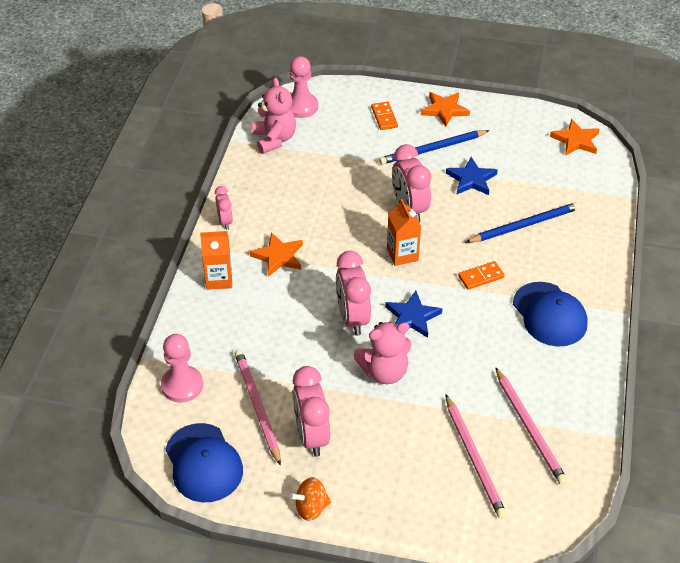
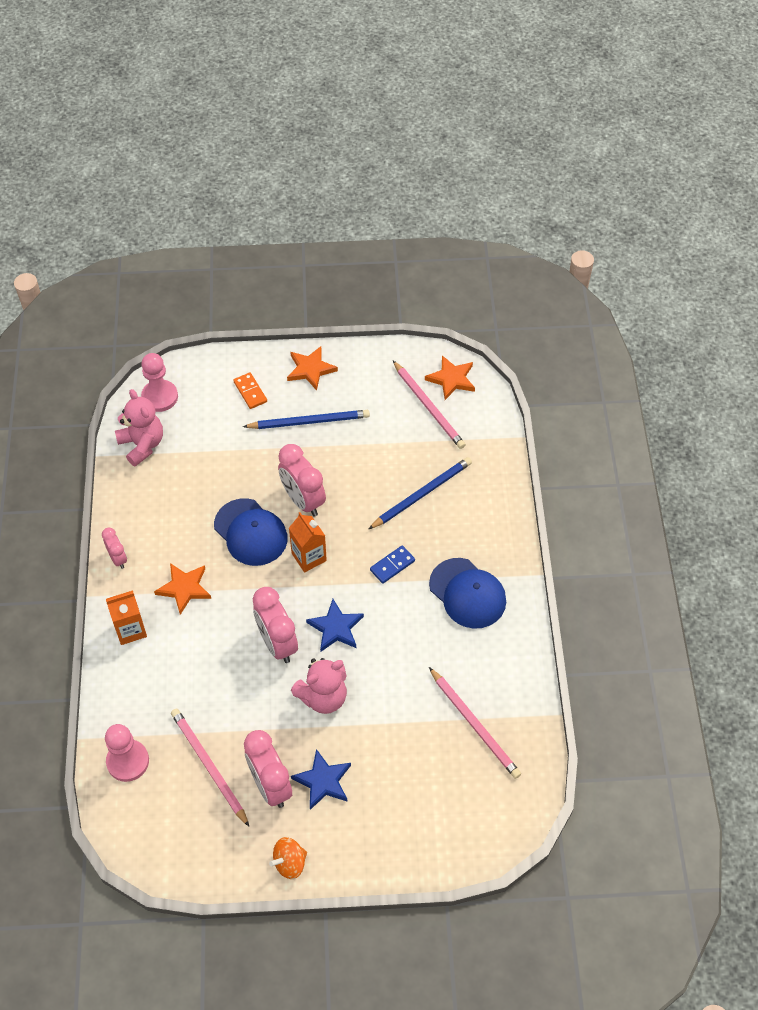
camera: 15 degrees left, 10 degrees up
blue cap [165,423,243,502] -> blue cap moved to [214,498,288,566]
blue pencil [379,130,490,165] -> blue pencil turned 150 degrees counterclockwise [243,410,370,429]
pink pencil [445,394,507,519] -> pink pencil moved to [393,361,466,449]
blue star [446,157,498,195] -> blue star moved to [291,749,351,810]
orange domino [458,261,505,290] -> blue domino [370,545,415,584]

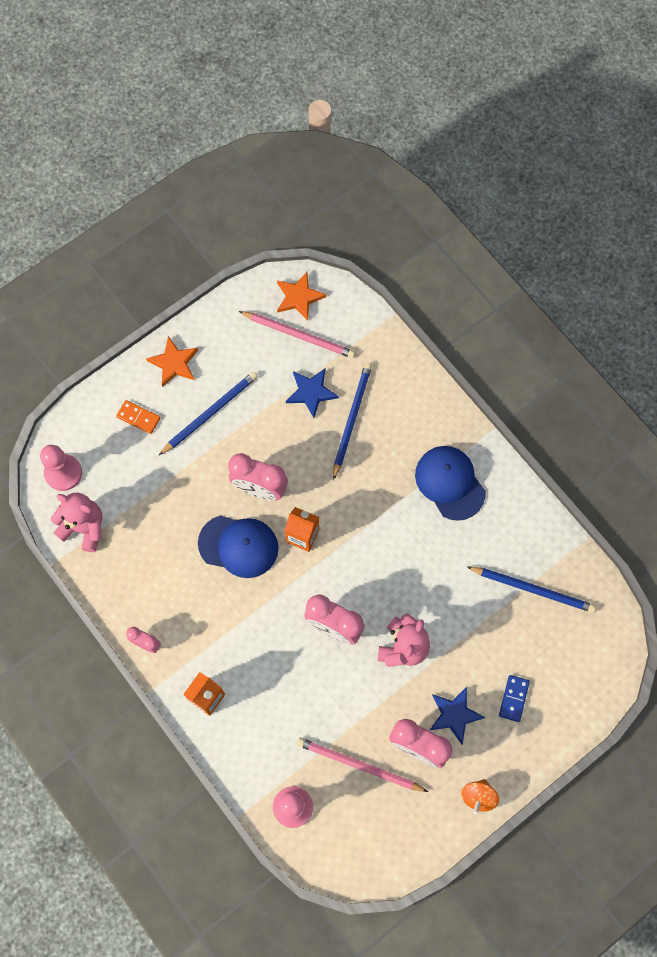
camera: 35 degrees left, 15 degrees up
orange star [154,563,211,615] -> none
blue star [306,599,364,652] -> blue star moved to [286,369,339,418]
blue domino [370,545,415,584] -> blue domino moved to [499,675,530,722]
blue cap [429,558,506,629] -> blue cap turned 135 degrees counterclockwise [415,446,485,521]
pink pencil [429,667,521,779] -> blue pencil [467,566,596,613]

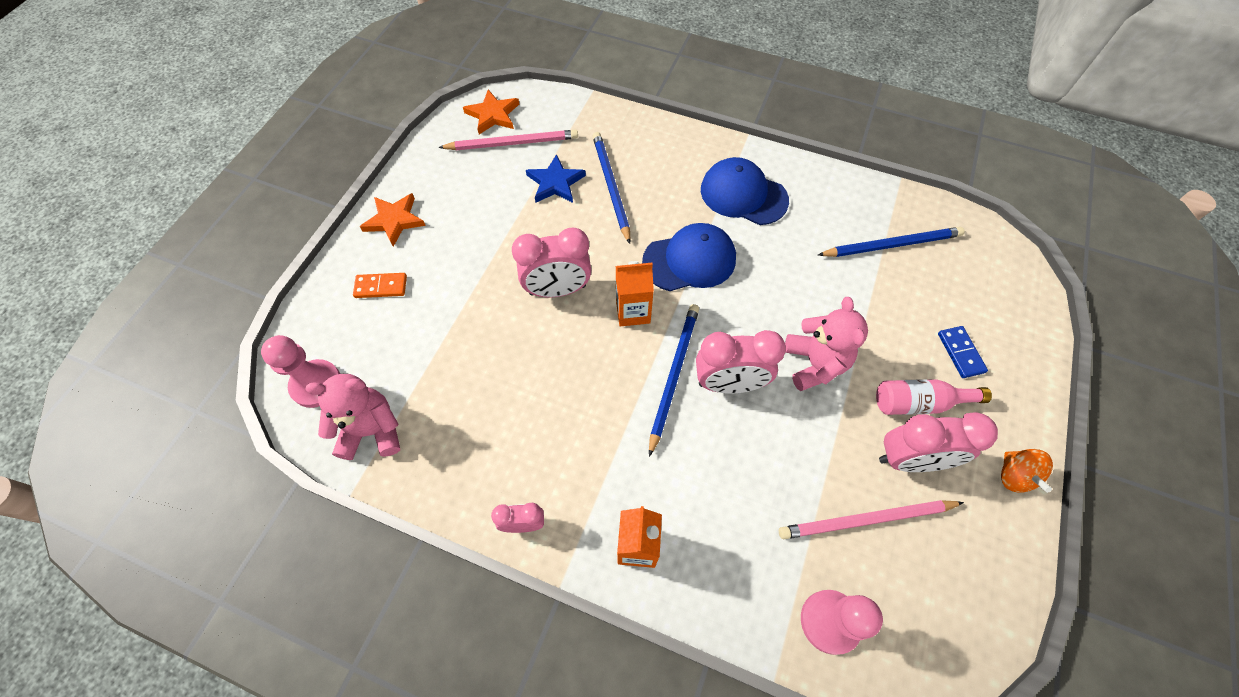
camera: 30 degrees left, 10 degrees down
blue pencil [159,371,258,455] -> blue pencil moved to [649,304,699,457]
blue cap [198,515,278,578] -> blue cap moved to [642,223,736,291]
blue star [430,687,485,745] -> pink bottle [876,379,992,415]

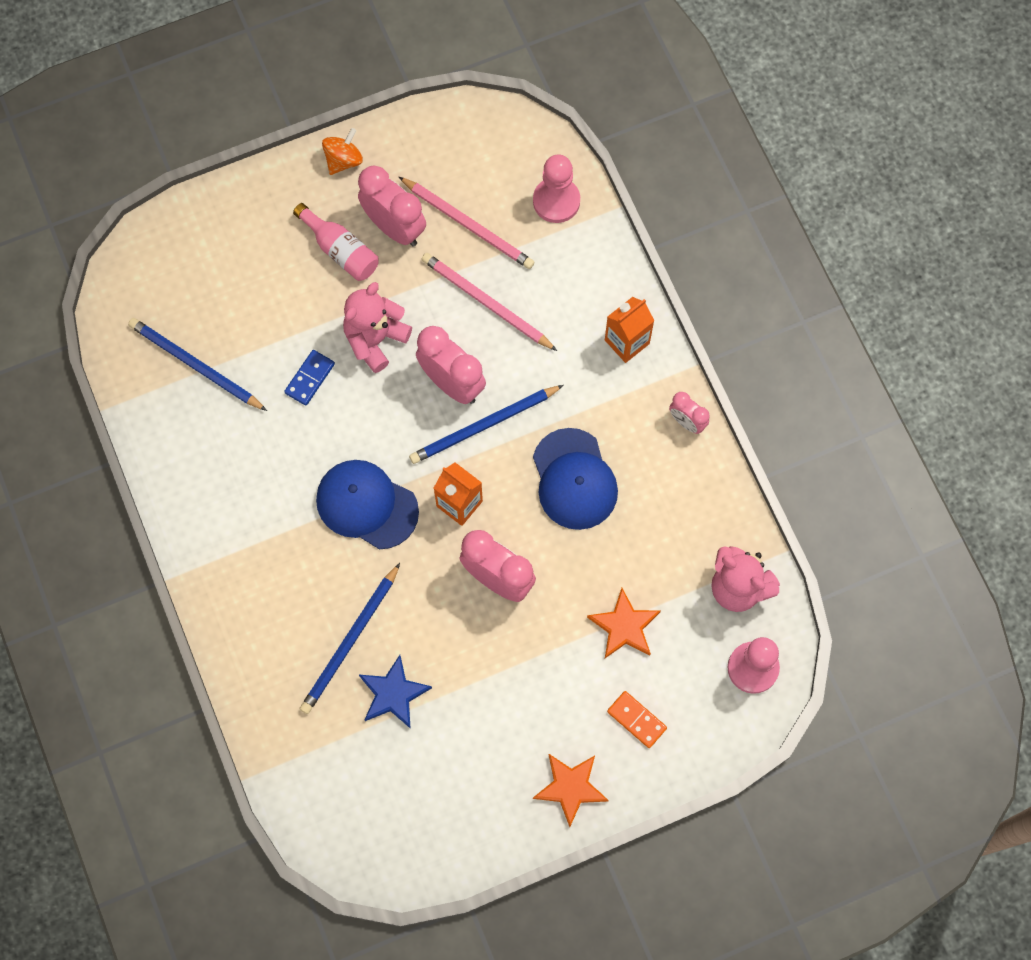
camera: 135 degrees left, 10 degrees up
pink pencil [438,130,578,150] -> pink pencil moved to [421,253,557,351]
orange star [463,90,519,135] -> orange star moved to [587,588,661,658]
blue cap [701,157,789,225] -> blue cap moved to [533,428,618,530]
blue domino [938,326,988,378] -> blue domino moved to [284,350,335,406]

